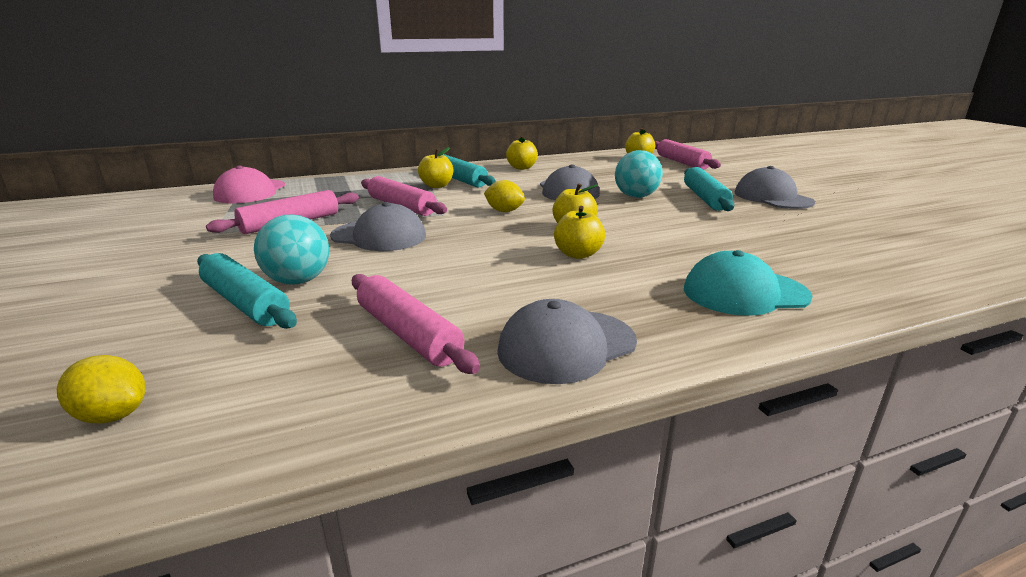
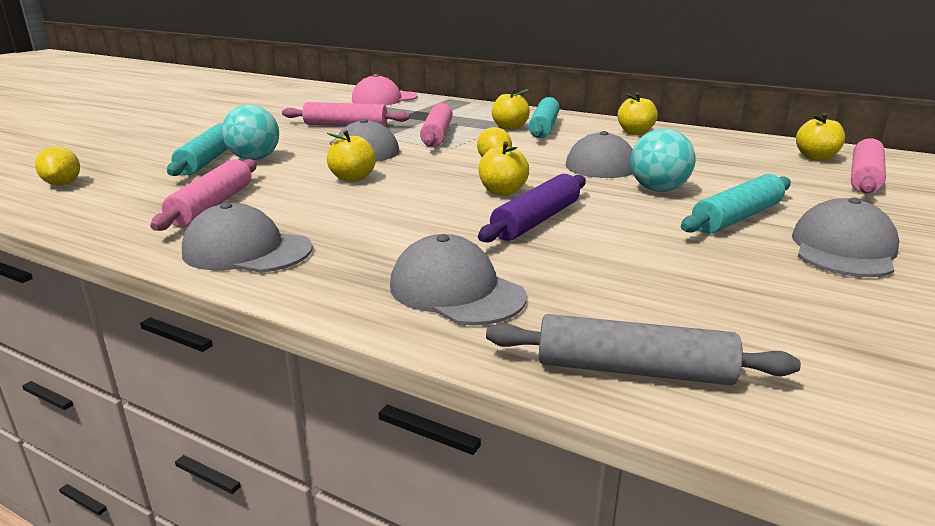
camera: 50 degrees right, 0 degrees up
yellow apple [554,206,605,259] -> yellow apple moved to [327,130,376,182]
turquoise cap [684,250,813,316] -> grey cap [390,234,527,326]
none -> purple rolling pin [478,174,586,242]
none -> grey rolling pin [486,314,801,385]

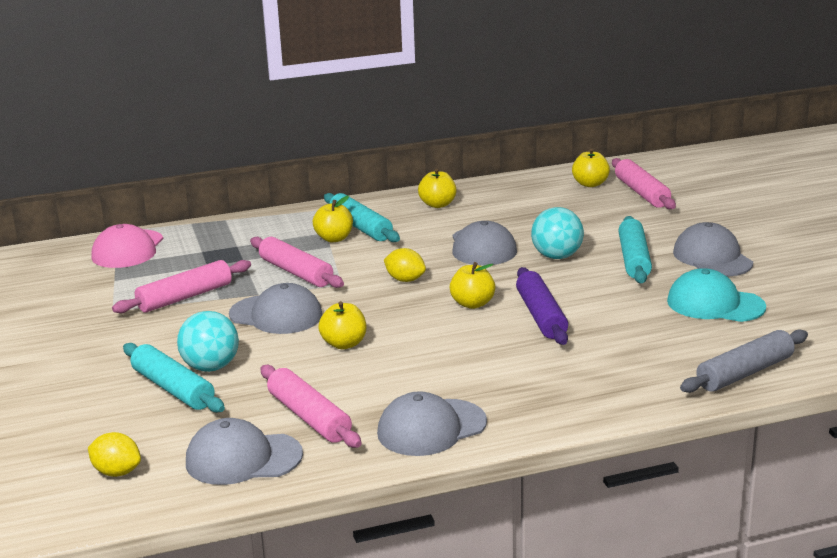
camera: 45 degrees left, 0 degrees up
grey cap [390,234,527,326] -> grey cap moved to [186,418,303,485]
none -> turquoise cap [667,268,766,322]

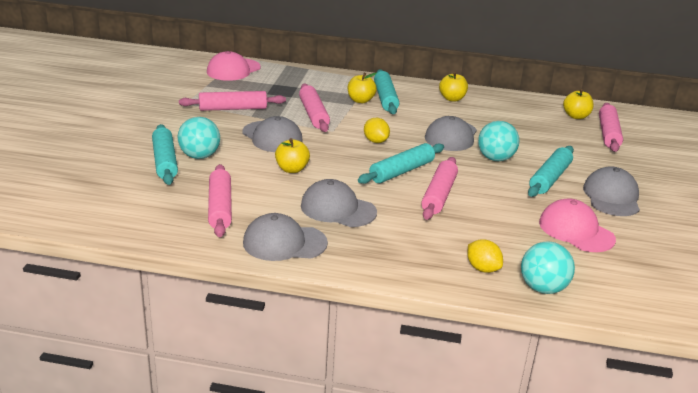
camera: 25 degrees right, 5 degrees up
yellow lemon [88,432,141,477] -> yellow lemon moved to [467,239,503,273]
grey cap [186,418,303,485] -> grey cap moved to [301,179,377,227]
yellow apple [450,262,495,309] -> turquoise rolling pin [358,143,444,184]
purple rolling pin [516,267,568,345] -> pink rolling pin [421,157,458,220]
turquoise cap [667,268,766,322] -> pink cap [539,198,616,252]
grey rolling pin [680,329,808,393] -> turquoise ball [521,241,575,294]

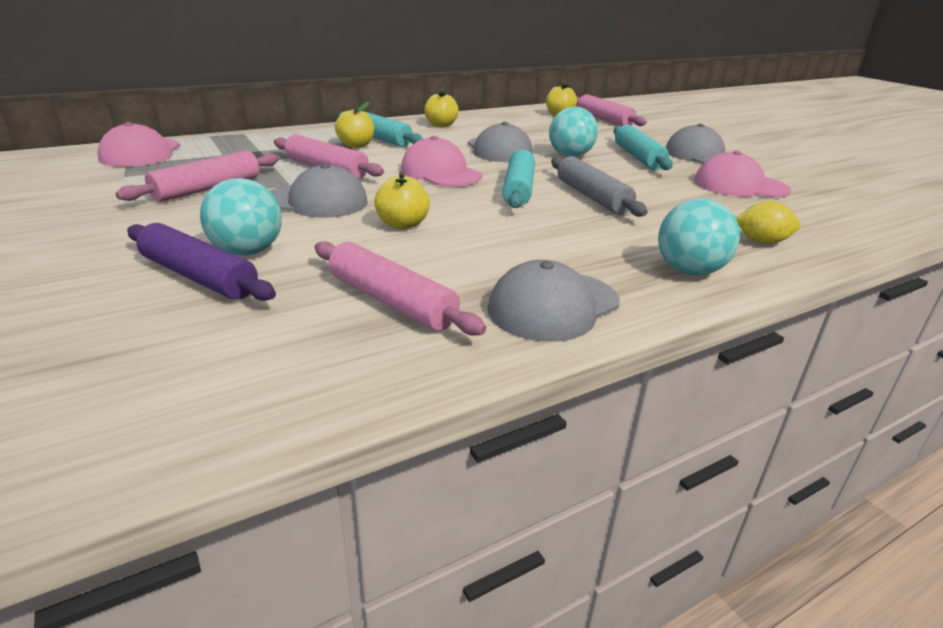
camera: 40 degrees left, 0 degrees up
turquoise rolling pin [152,124,178,185] -> purple rolling pin [127,223,276,301]
grey cap [301,179,377,227] -> none
yellow lemon [364,118,390,143] -> pink cap [401,136,482,186]
pink rolling pin [421,157,458,220] -> grey rolling pin [551,156,648,217]
turquoise ball [521,241,575,294] -> turquoise ball moved to [658,199,740,276]

